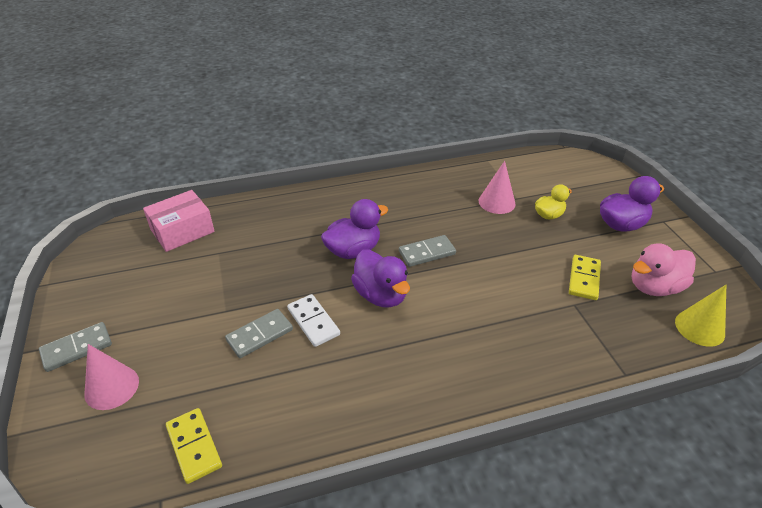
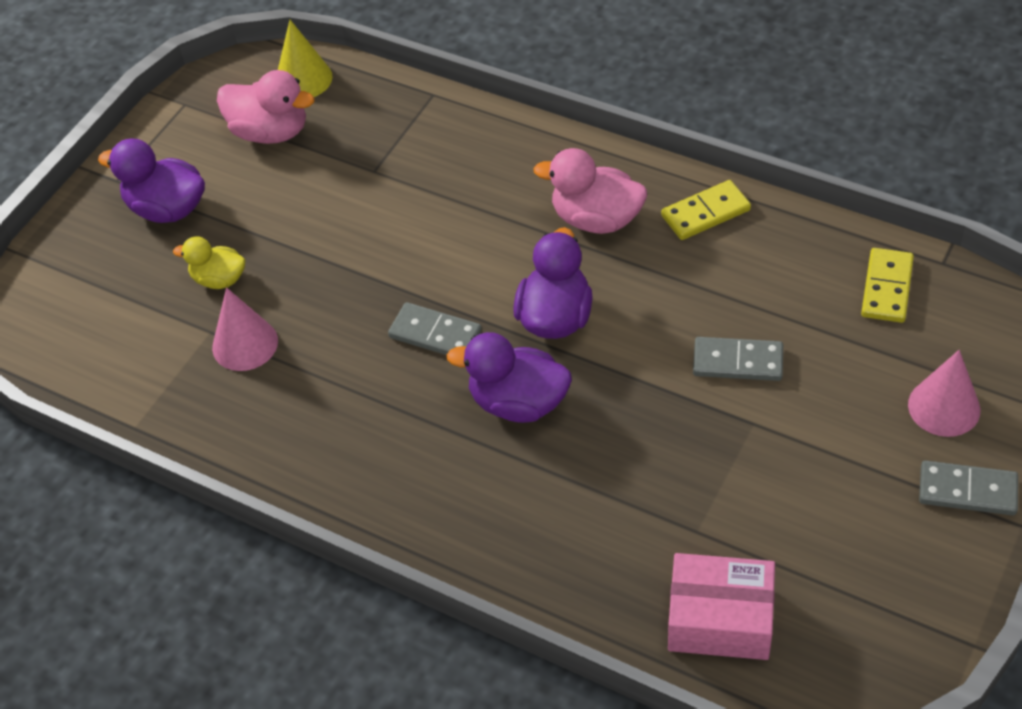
camera: 130 degrees left, 10 degrees up
white domino [287,294,340,347] -> none
yellow domino [569,255,601,300] -> yellow domino moved to [661,180,751,240]
none -> pink duck [533,148,647,234]

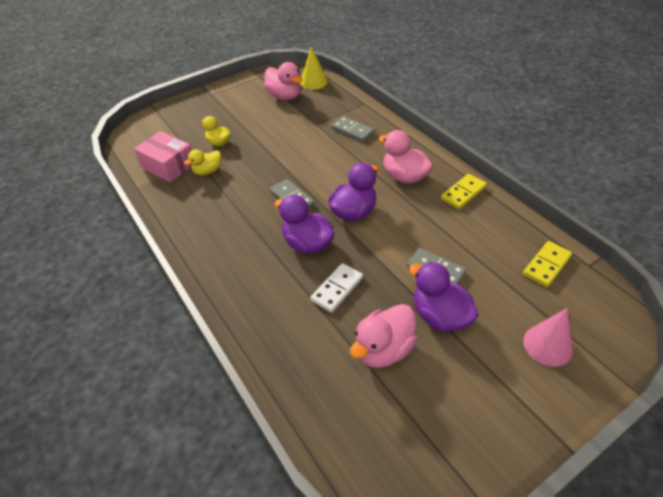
camera: 25 degrees right, 5 degrees down
purple duck [98,138,205,223] -> purple duck moved to [409,262,479,332]
pink cone [212,288,278,371] -> yellow duck [184,149,221,175]
yellow domino [661,180,751,240] -> yellow domino turned 45 degrees counterclockwise [441,174,487,209]
pink box [668,553,775,660] -> pink box moved to [134,131,192,183]
grey domino [919,460,1018,516] -> grey domino moved to [331,116,375,142]
none -> white domino [310,263,363,313]
none -> pink duck [350,304,418,368]

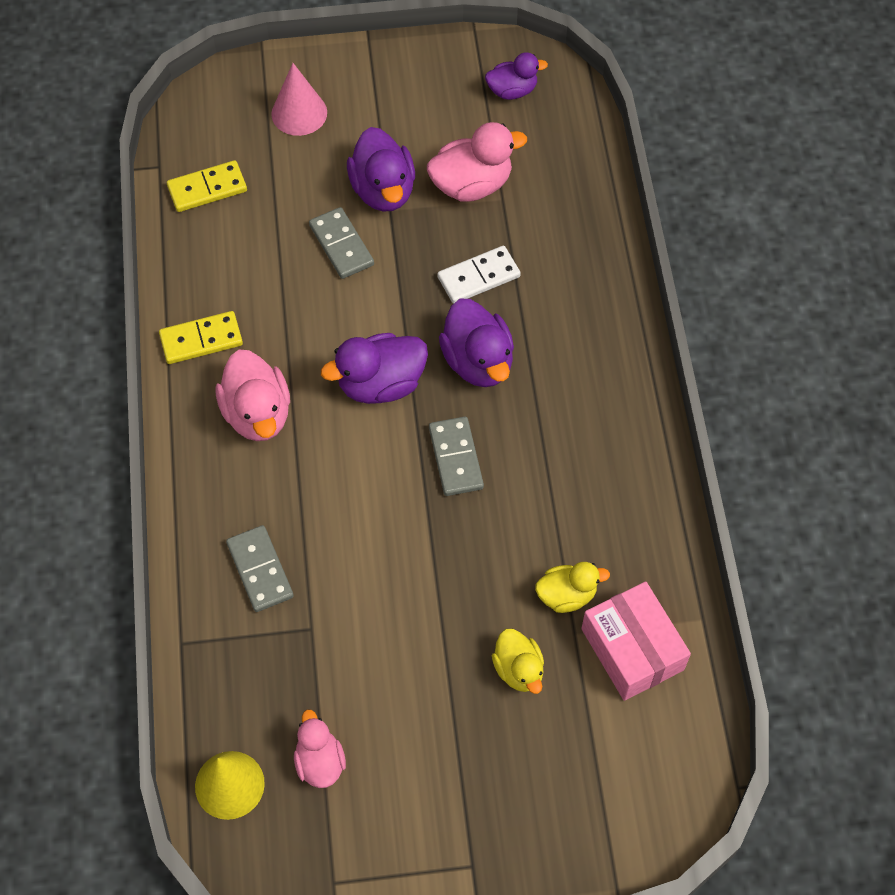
camera: 155 degrees left, 15 degrees up
pink duck [264,62,302,100] -> pink duck [294,709,346,788], size x0.63
none -> purple duck [485,52,548,100]

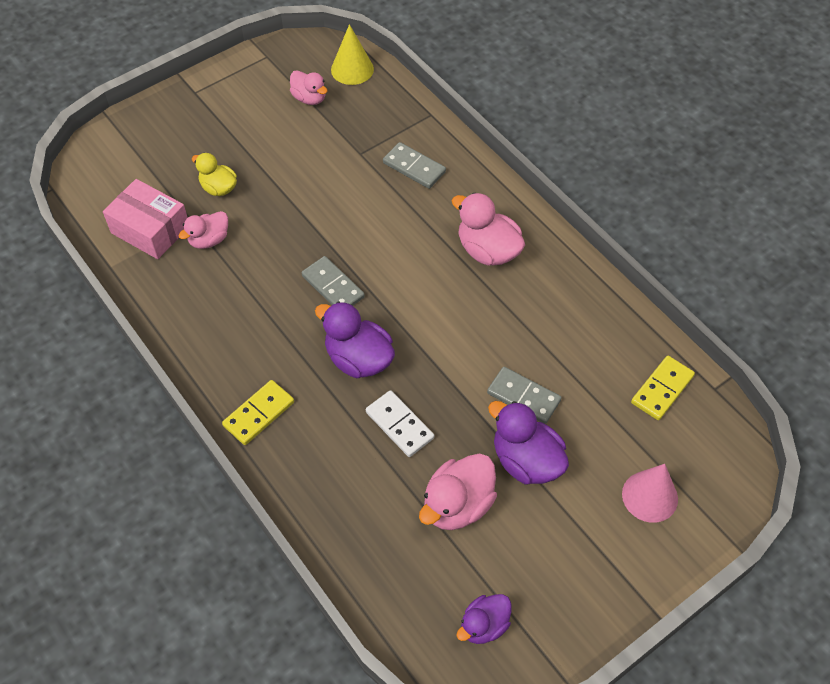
camera: 150 degrees right, 5 degrees down
yellow domino [159,311,243,364] -> yellow domino moved to [222,380,294,445]
purple duck [321,333,428,404] -> none
white domino [437,246,521,304] -> white domino turned 75 degrees counterclockwise [366,390,434,457]
yellow duck [535,562,610,613] -> pink duck [178,211,228,249]

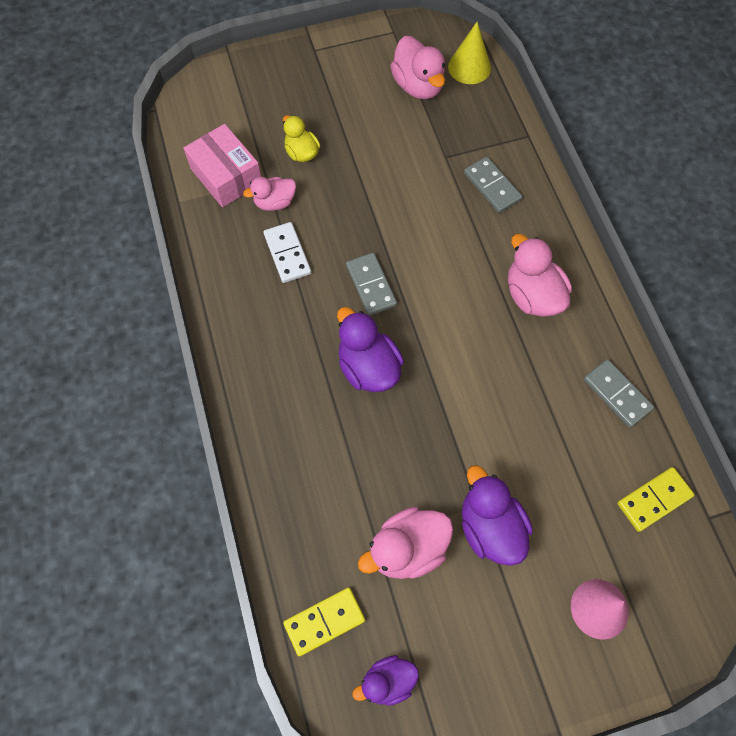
camera: 20 degrees right, 10 degrees up
yellow domino [222,380,294,445] -> yellow domino moved to [283,587,365,656]
pink duck [290,70,327,105] -> pink duck [390,36,445,99], size x1.58
white domino [366,390,434,457] -> white domino moved to [263,222,311,283]
grey domino [487,367,561,424] -> grey domino moved to [584,359,654,428]

